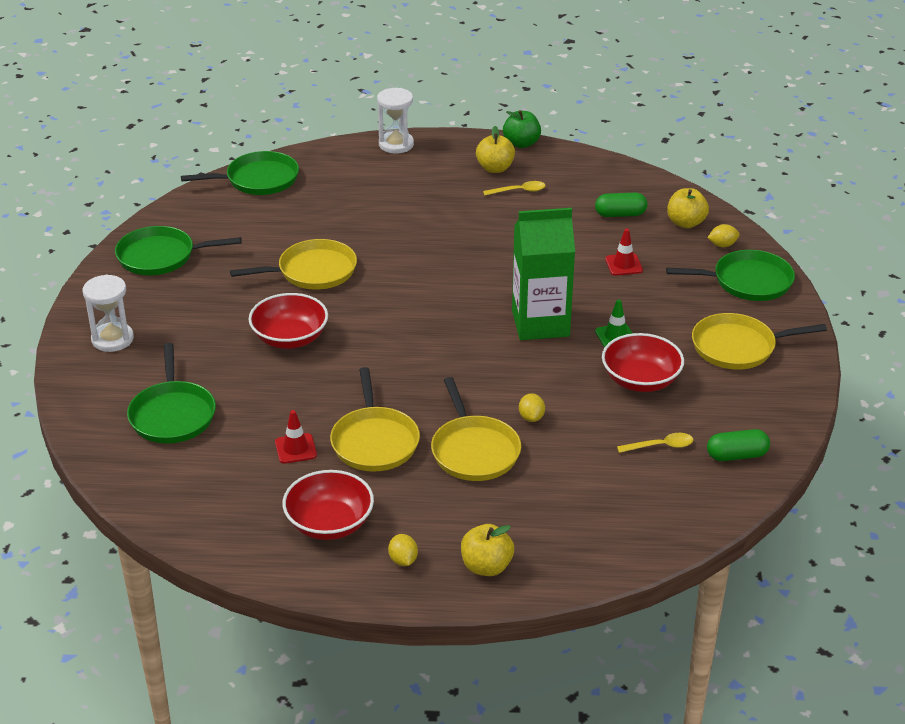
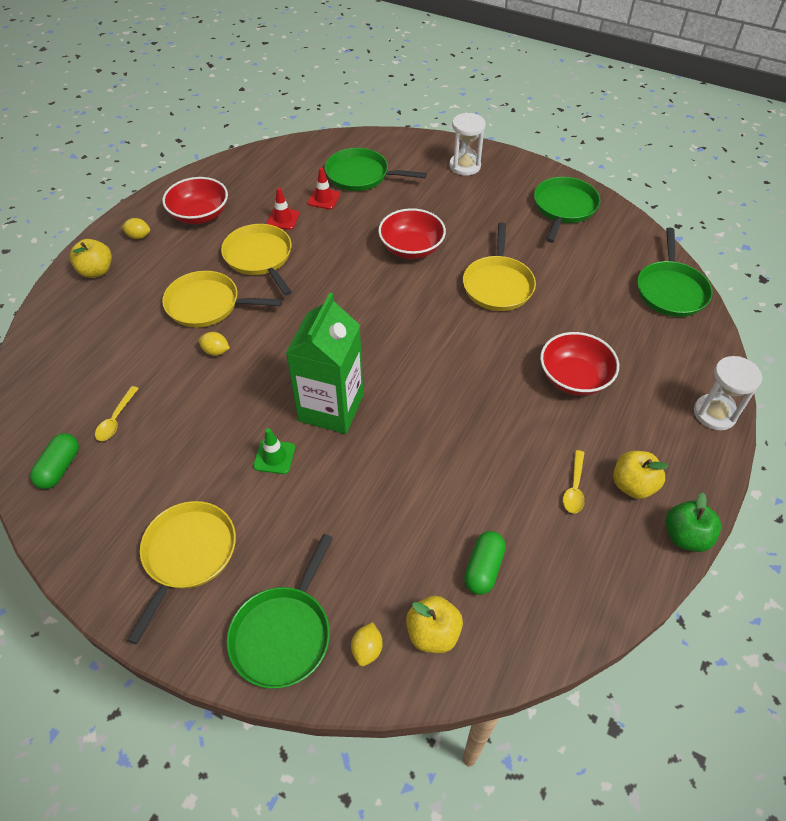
camera: 115 degrees right, 15 degrees up
yellow pan [330,367,420,472] -> yellow pan turned 45 degrees clockwise [221,224,292,296]
red bowl [602,333,684,392] -> red bowl moved to [540,332,619,395]
red traffic cone [605,229,643,276] -> red traffic cone moved to [307,168,340,209]

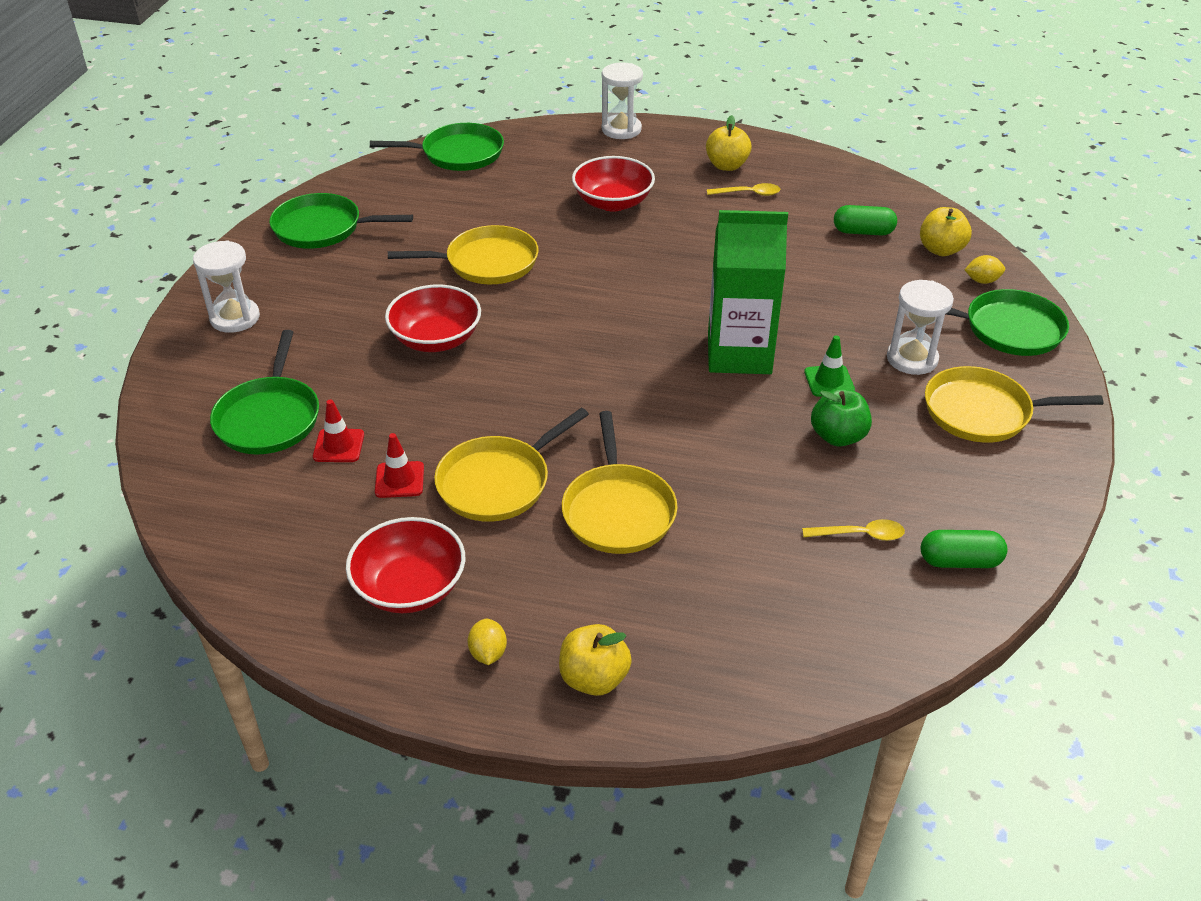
camera: 105 degrees left, 10 degrees down
yellow lemon [199,332,230,356] -> none
green apple [666,493,721,552] -> green apple moved to [811,388,872,447]
none -> white hourglass [887,280,954,375]

